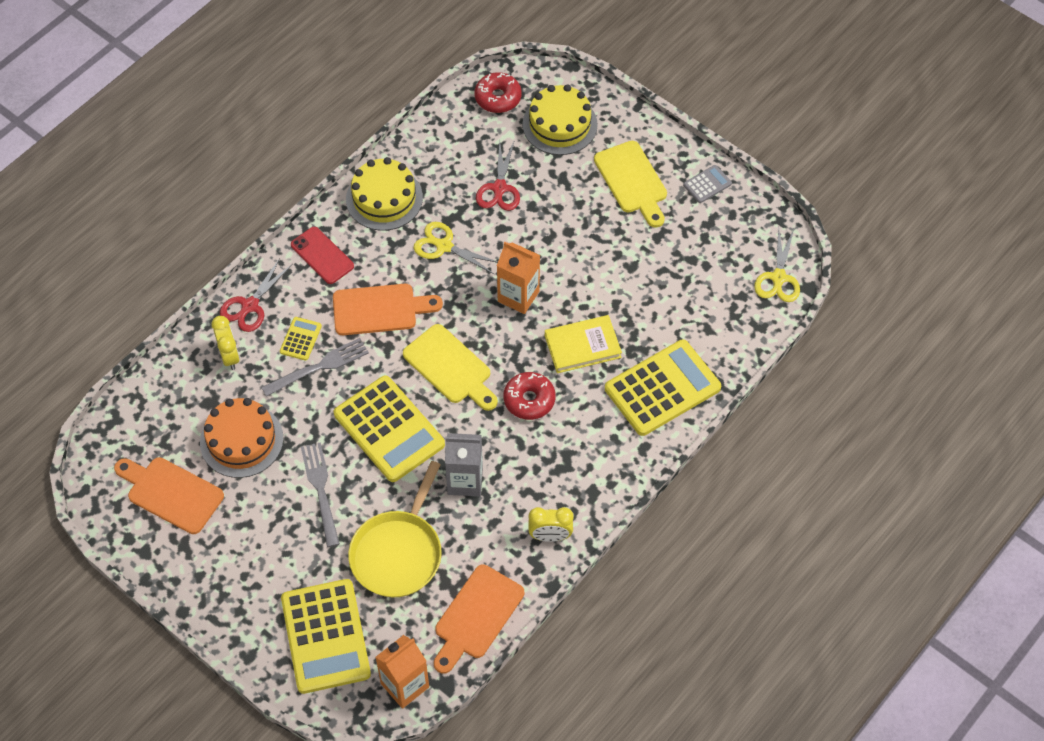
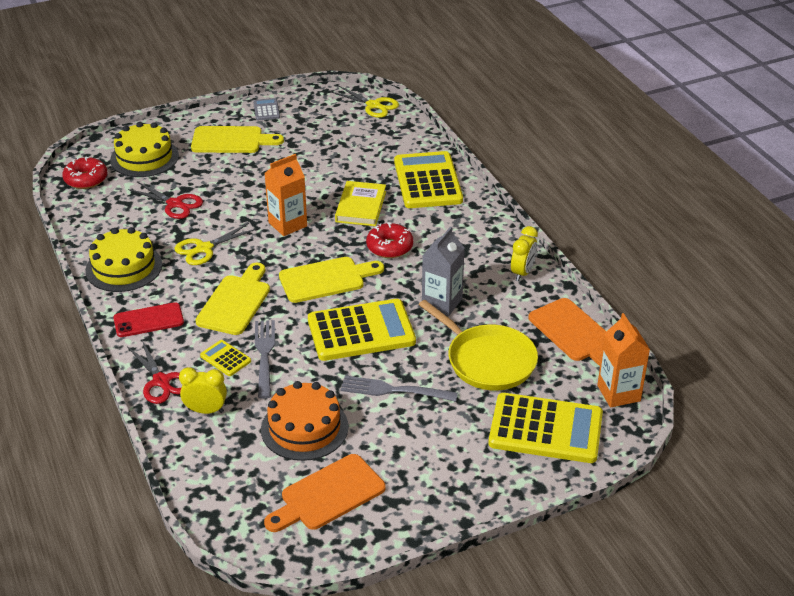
camera: 65 degrees left, 20 degrees down
orange cutting board [333,284,443,335] -> yellow cutting board [195,263,270,335]

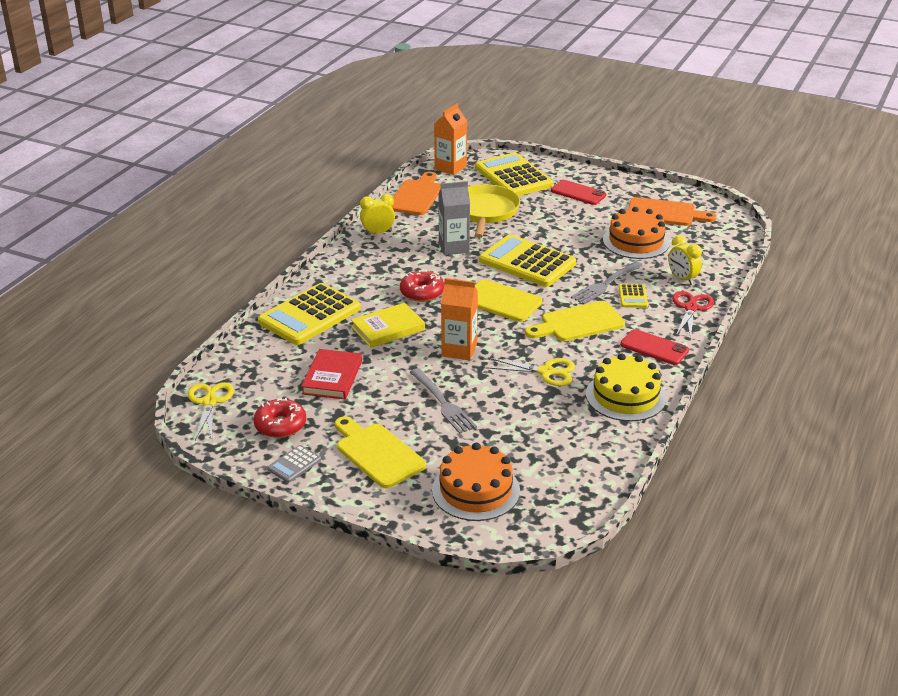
camera: 130 degrees left, 5 degrees down
red donut [62,156,108,189] -> red donut moved to [253,398,306,438]
yellow cake [110,122,179,177] -> orange cake [432,443,520,521]
red scissors [128,182,203,219] -> none
grey fork [341,376,458,402] -> grey fork moved to [410,368,477,434]
none -> red book [301,349,362,400]
none -> red phone [551,180,606,205]

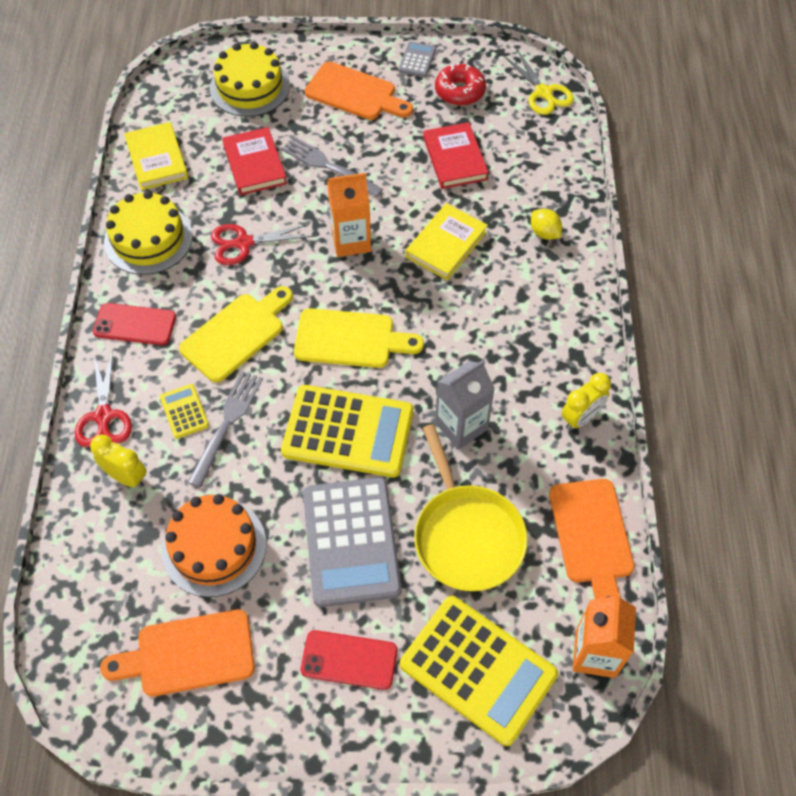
camera: 155 degrees right, 25 degrees up
yellow calculator [258,283,361,345] -> yellow lemon [531,209,562,240]
yellow cutting board [335,416,426,488] -> orange cutting board [305,61,413,120]
red donut [400,269,444,302] -> none
orange cake [432,443,520,521] -> yellow cake [210,42,290,117]
yellow scissors [485,358,575,386] -> red scissors [211,223,313,265]
none -> yellow book [124,122,188,190]
none -> red book [222,127,287,195]
none -> grey calculator [303,477,402,607]

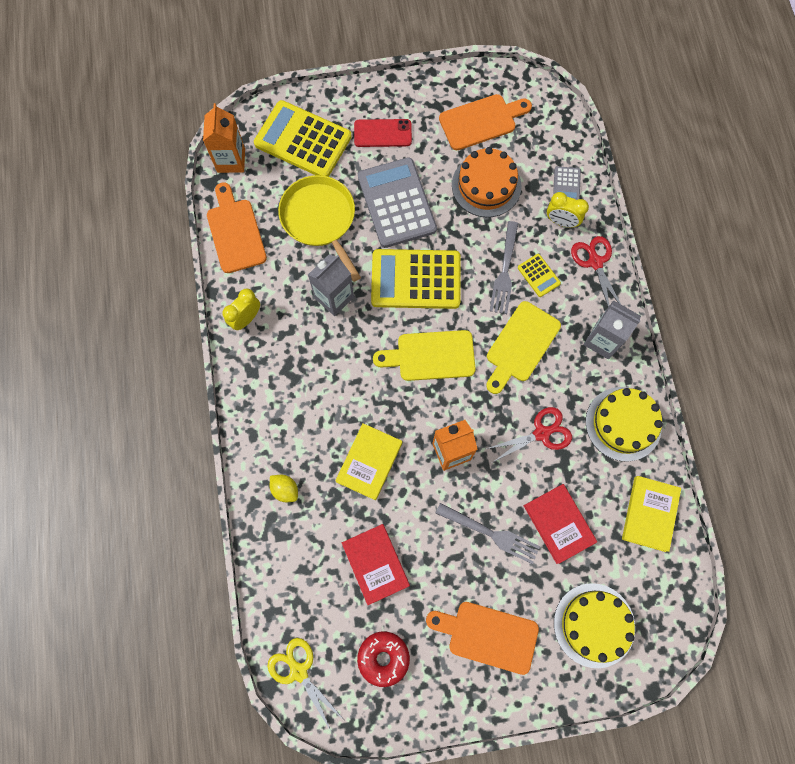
camera: 170 degrees right, 15 degrees up
red phone [93,303,176,345] -> grey carton [584,300,641,359]
yellow book [124,122,188,190] -> yellow book turned 45 degrees clockwise [622,476,681,552]
grey calculator [398,41,436,77] -> grey calculator moved to [553,166,581,200]

